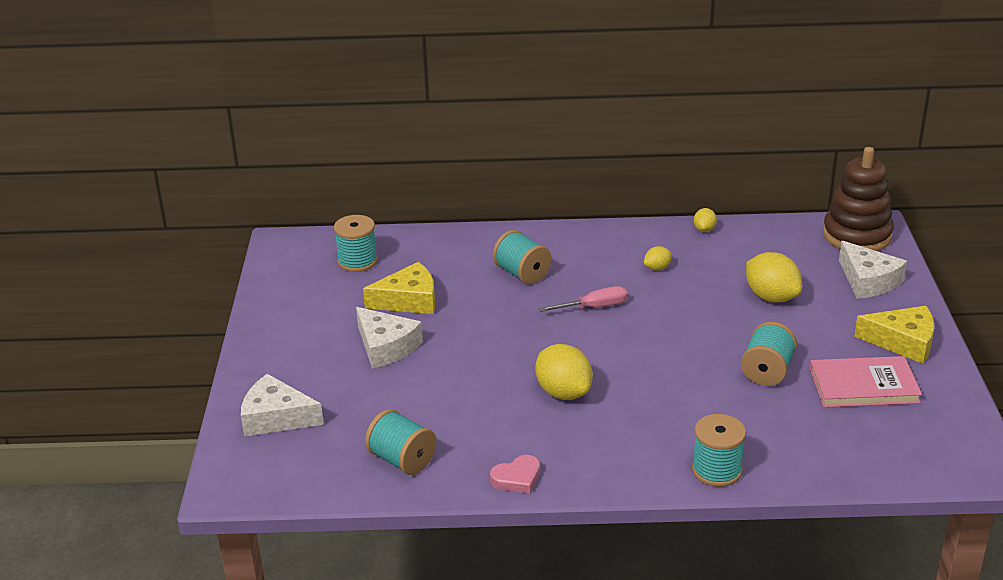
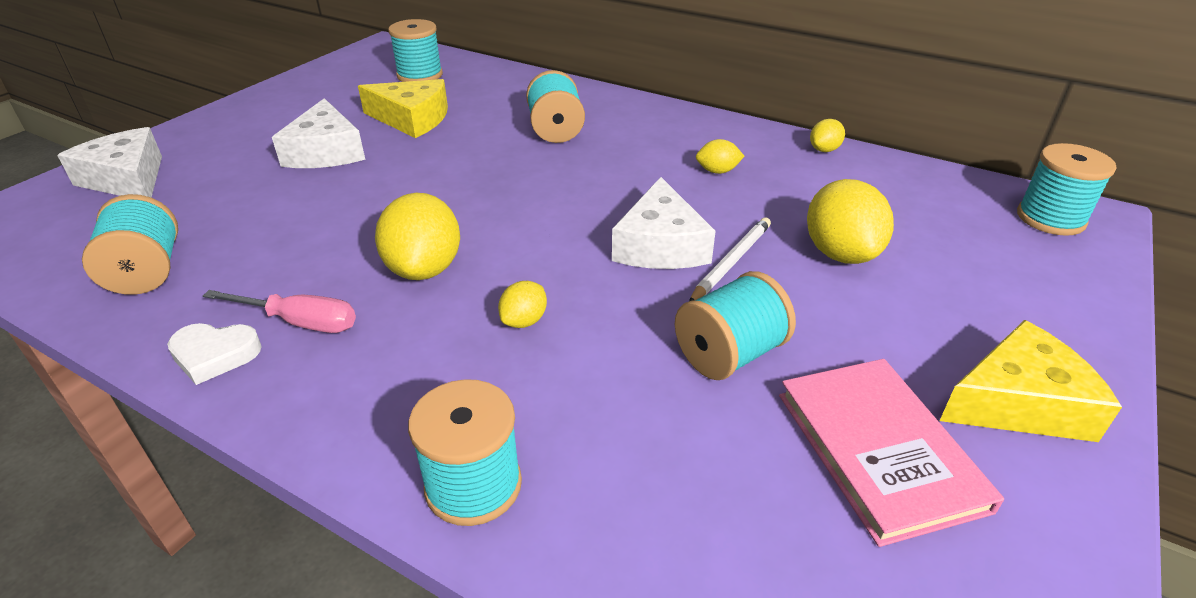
camera: 30 degrees right, 5 degrees up
pink heart [490,455,540,493] -> white heart [167,323,262,385]
pink screwdriver [539,286,627,312] -> pink screwdriver moved to [203,290,356,333]
pink book [810,356,922,408] -> pink book turned 45 degrees clockwise [779,359,1004,547]
brown stacking toy [823,147,894,251] -> turquoise spool [1017,143,1116,236]
white cheese [839,241,907,299] -> white cheese moved to [612,177,716,269]
yellow cheese [854,306,934,364] -> yellow cheese turned 60 degrees counterclockwise [940,320,1122,442]
none -> yellow lemon [498,281,547,328]
none -> white pencil [689,217,771,301]

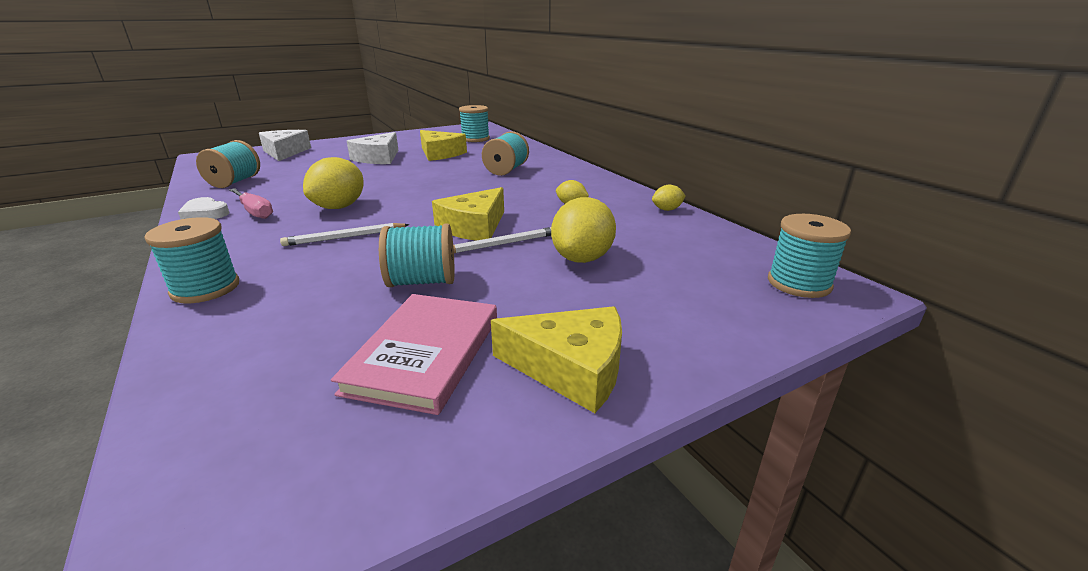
camera: 30 degrees right, 10 degrees down
yellow lemon [498,281,547,328] -> white pencil [280,223,410,246]
white cheese [612,177,716,269] -> yellow cheese [432,187,504,241]

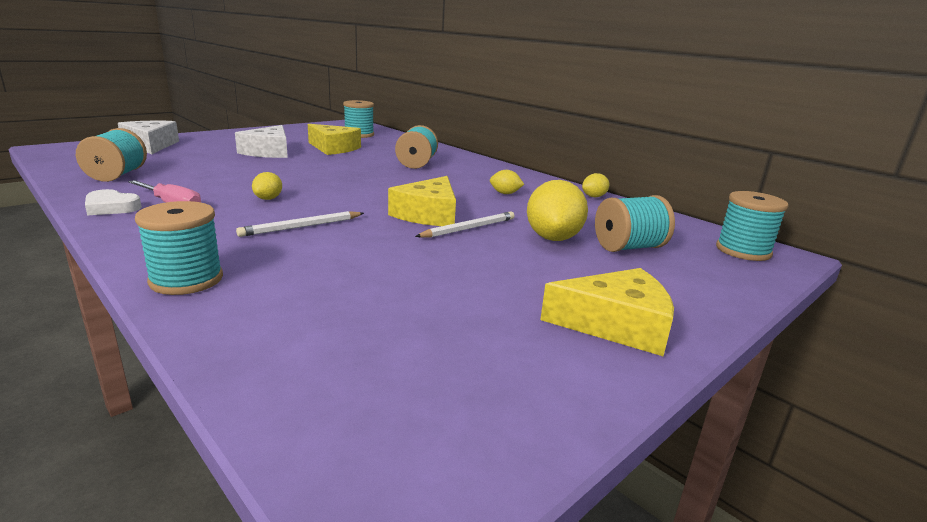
camera: 15 degrees left, 5 degrees down
yellow lemon [303,157,364,209] -> yellow lemon [252,172,282,200], size x0.51
pink book [331,294,497,415] -> none
turquoise spool [379,223,455,287] -> turquoise spool moved to [595,195,675,252]

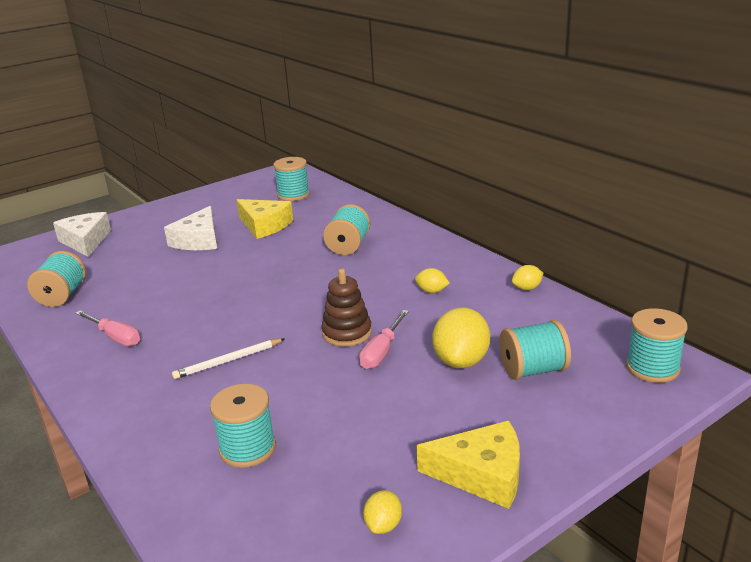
camera: 10 degrees right, 5 degrees up
white heart [85,189,142,215] -> none
turquoise spool [135,201,223,295] -> turquoise spool moved to [210,384,276,468]
yellow lemon [252,172,282,200] -> yellow lemon moved to [363,490,402,534]
yellow cheese [388,176,456,226] -> brown stacking toy [321,268,372,347]
white pencil [415,211,515,238] -> pink screwdriver [359,310,409,369]

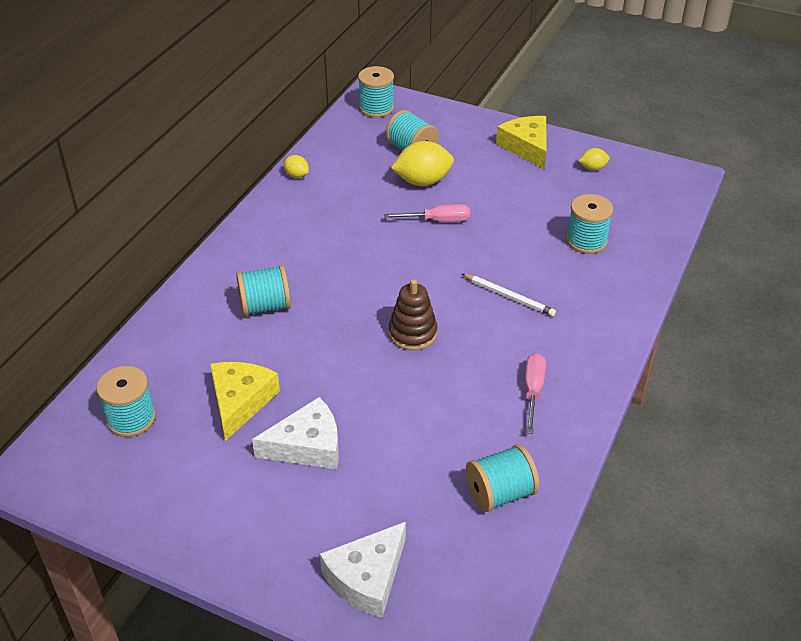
camera: 120 degrees left, 15 degrees up
brown stacking toy [321,268,372,347] -> brown stacking toy moved to [389,279,438,350]
yellow lemon [415,268,450,293] -> none

